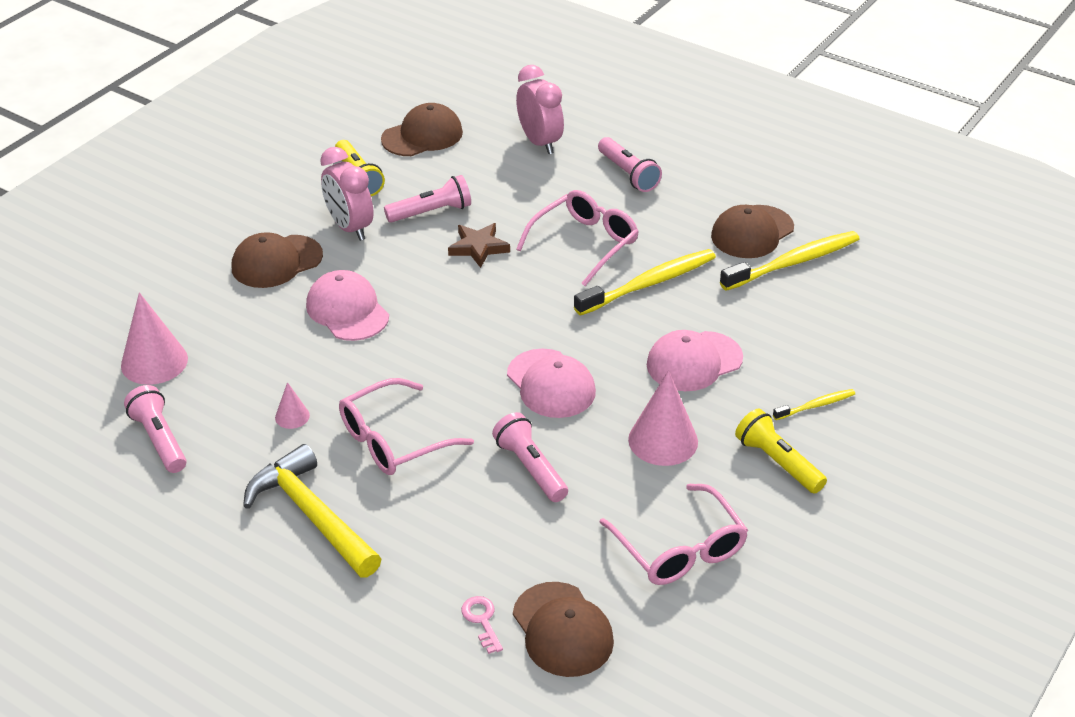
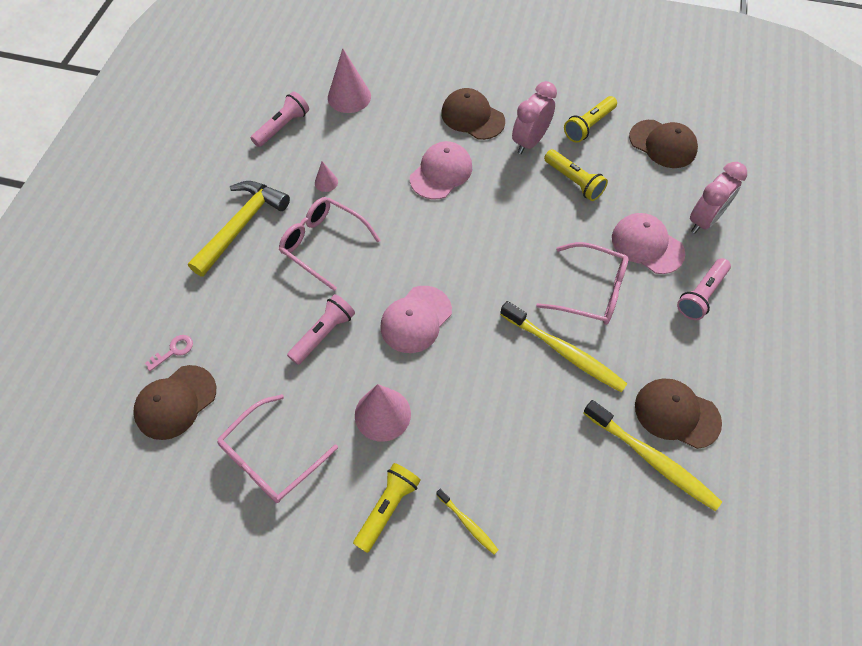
camera: 70 degrees right, 20 degrees up
pink flashlight [384,175,471,223] -> yellow flashlight [544,149,608,201]
brown star [448,223,510,268] -> none
pink cap [647,330,743,391] -> pink cap moved to [612,213,685,274]

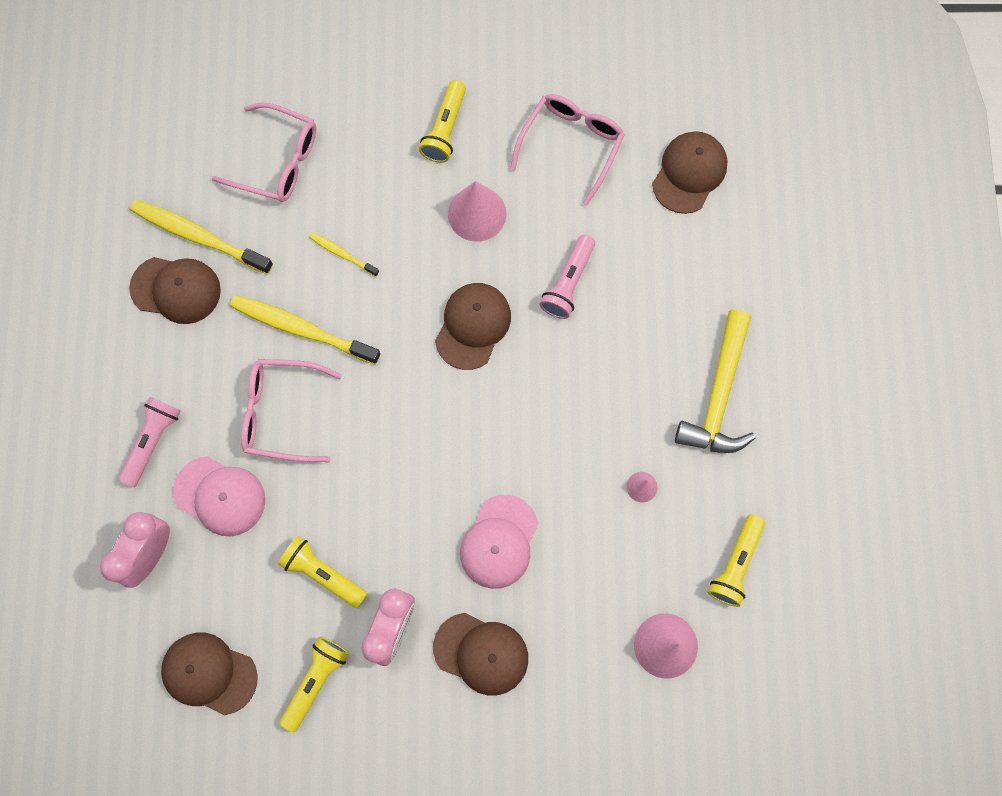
camera: 165 degrees right, 15 degrees up
pink key [145,335,193,371] -> none
pink flashlight [251,91,309,147] -> yellow flashlight [708,514,765,607]
pink glasses [279,197,381,291] -> pink glasses moved to [212,103,316,202]
pink cap [380,286,452,353] -> brown cap [435,283,511,370]
yellow toothbrush [436,488,498,554] -> yellow toothbrush moved to [309,232,379,277]

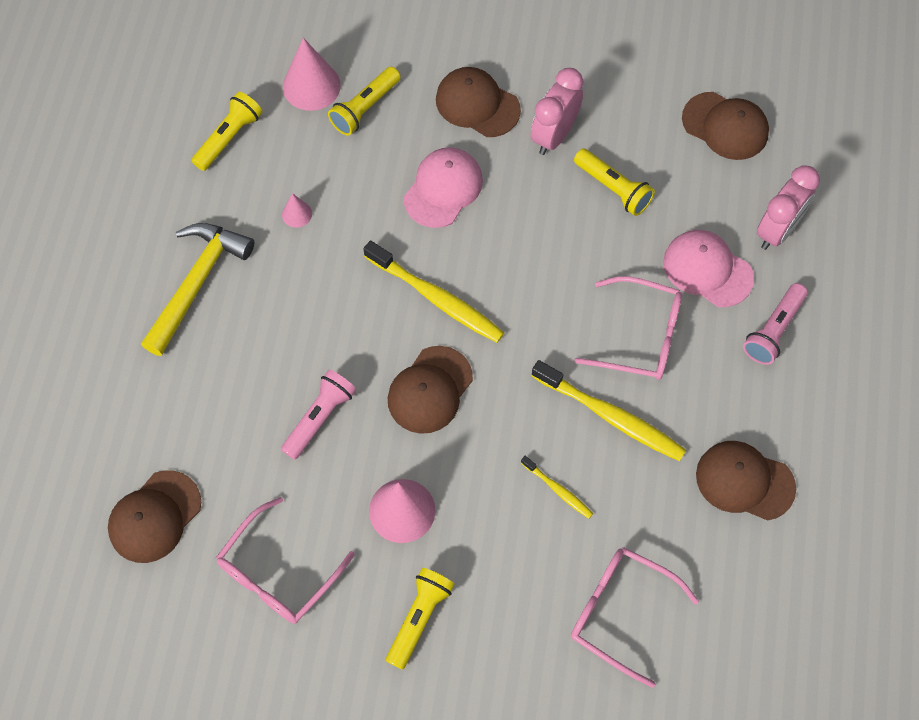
camera: 170 degrees left, 10 degrees down
yellow toothbrush [130,199,273,274] -> yellow toothbrush moved to [363,241,504,343]
yellow flashlight [280,637,349,732] -> yellow flashlight moved to [328,67,401,136]

